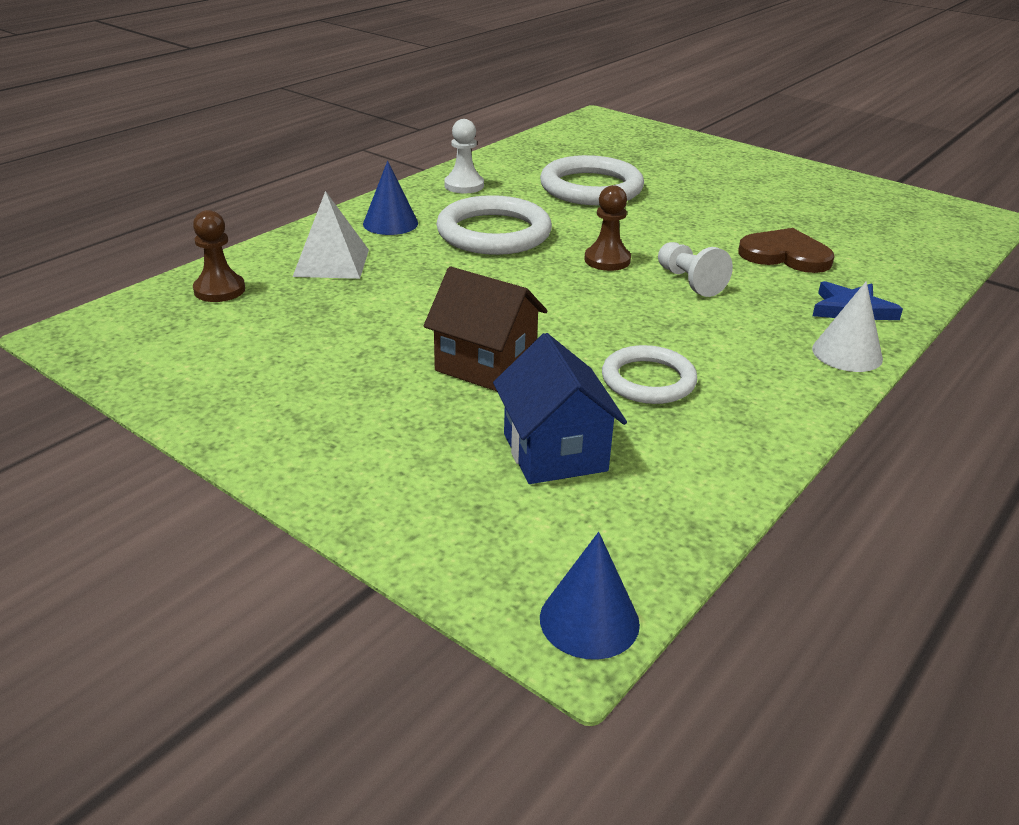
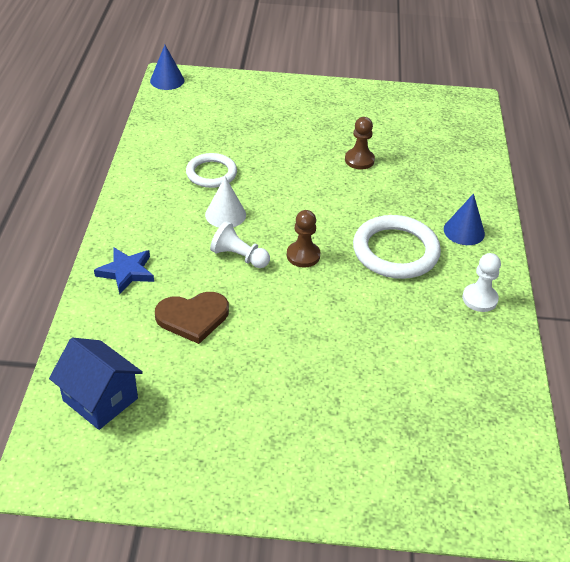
camera: 145 degrees right, 10 degrees up
brown pawn [193,210,245,302] -> brown pawn moved to [345,117,375,169]
white pyramid [293,191,369,279] -> none
brown house [424,267,547,391] -> none
blue house [493,333,627,484] -> blue house moved to [49,338,143,430]
white ring [540,155,644,205] -> none
white cone [812,281,883,372] -> white cone moved to [205,176,246,227]

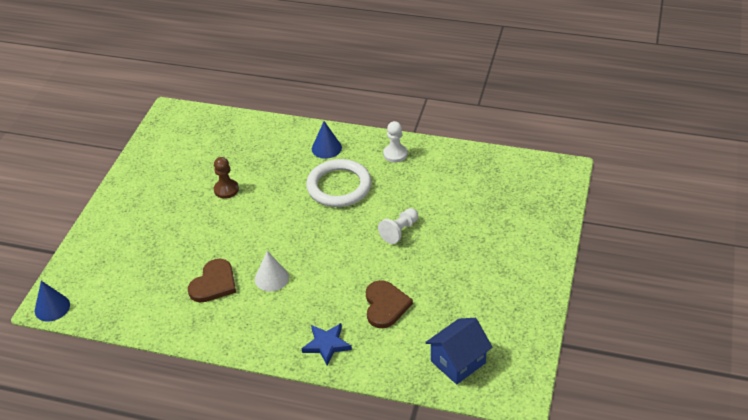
camera: 75 degrees left, 0 degrees up
white ring [186,153,237,188] -> brown heart [188,259,236,303]
white pawn [210,221,270,268] -> white pawn moved to [378,208,418,244]
brown pawn [287,210,320,267] -> none

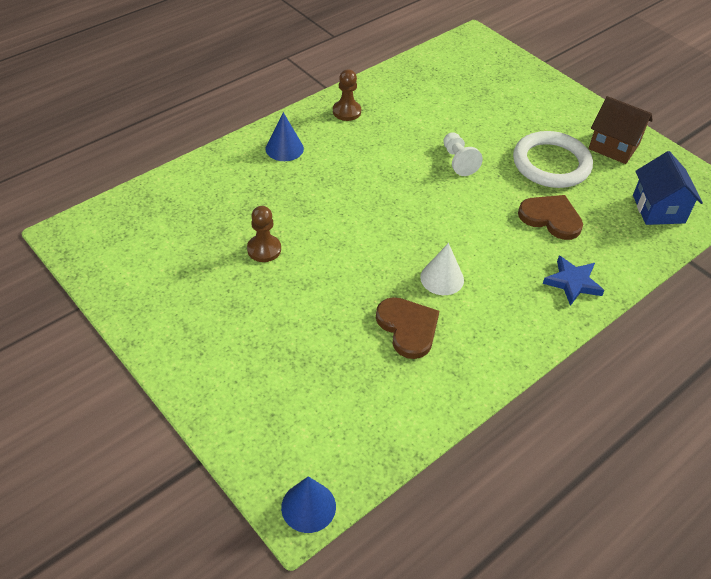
camera: 60 degrees left, 5 degrees up
white ring [306,159,372,207] -> white ring moved to [513,131,593,188]
white pawn [383,121,407,162] -> brown pawn [333,69,361,121]
none -> brown house [589,96,653,164]

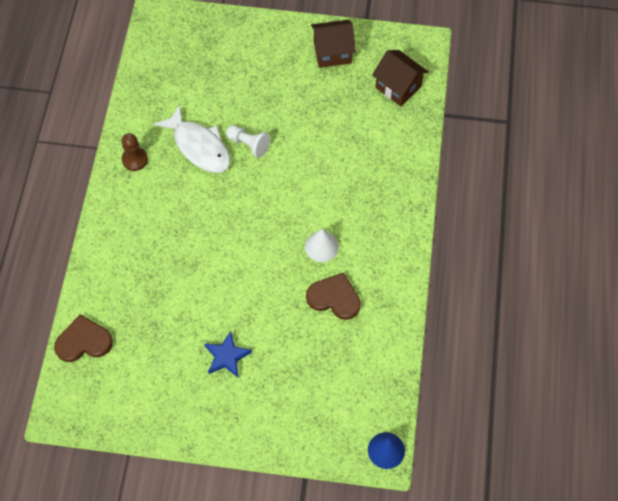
camera: 40 degrees left, 15 degrees up
brown pawn [247,206,281,262] -> none
blue cone [265,112,304,161] -> none
white ring [513,131,593,188] -> none
brown heart [518,195,583,240] -> brown heart moved to [54,314,113,362]
blue star [543,256,605,306] -> blue star moved to [204,331,252,377]
blue house [633,151,703,225] -> brown house [372,50,428,106]
none -> white fish [154,104,230,173]

